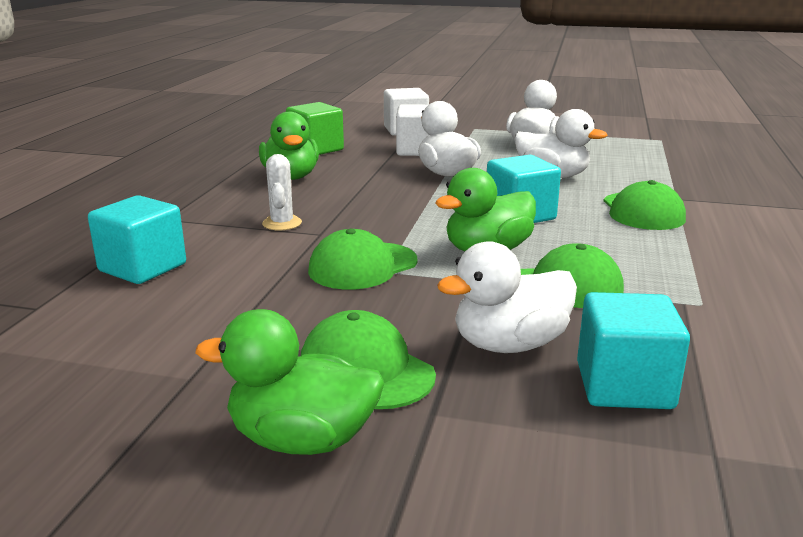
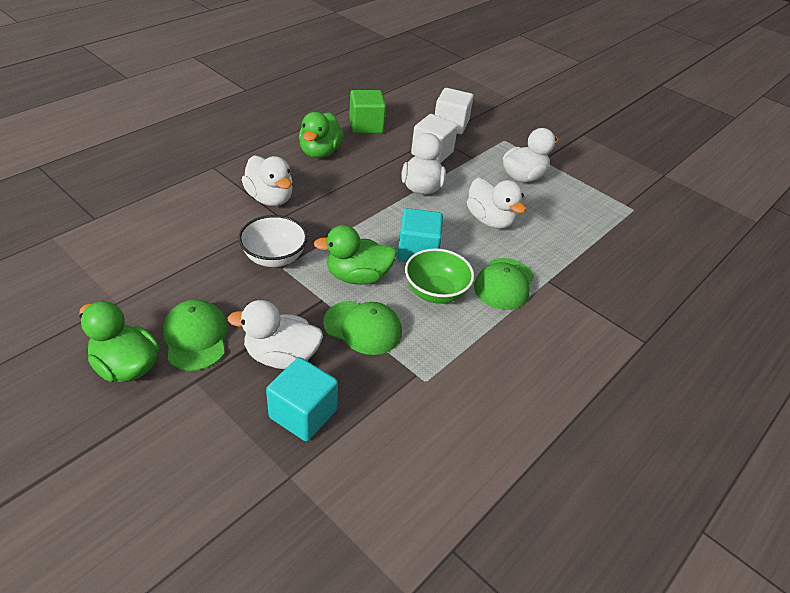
camera: 25 degrees right, 20 degrees up
turquoise cube [88,195,186,284] -> none
white cactus [262,154,302,230] -> white duck [242,155,293,206]
green cap [308,229,417,290] -> white bowl [238,215,308,267]
none -> green bowl [405,248,474,304]

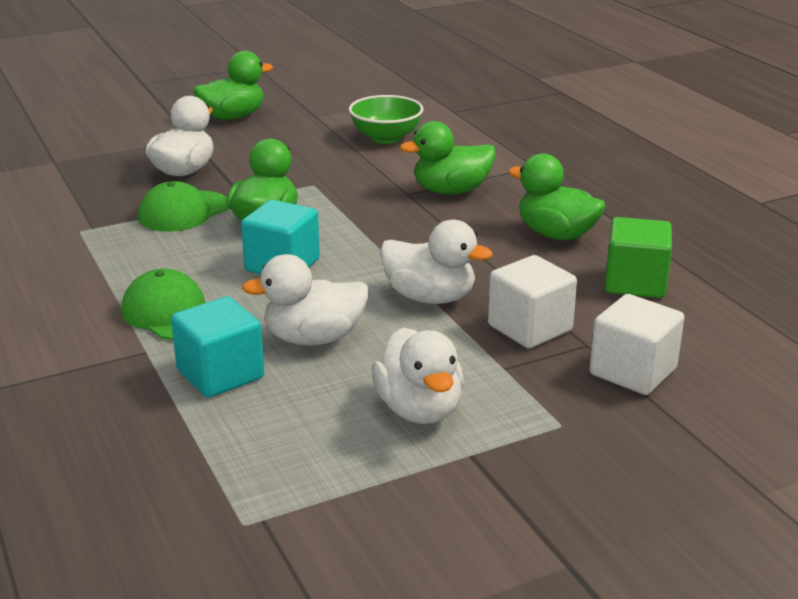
camera: 115 degrees right, 15 degrees down
green cap [163,300,228,371] -> none
white bowl [238,215,308,267] -> none
white duck [242,155,293,206] -> green duck [400,121,496,194]
turquoise cube [266,357,338,441] -> turquoise cube moved to [171,296,264,398]
green bowl [405,248,474,304] -> green bowl moved to [349,95,424,144]

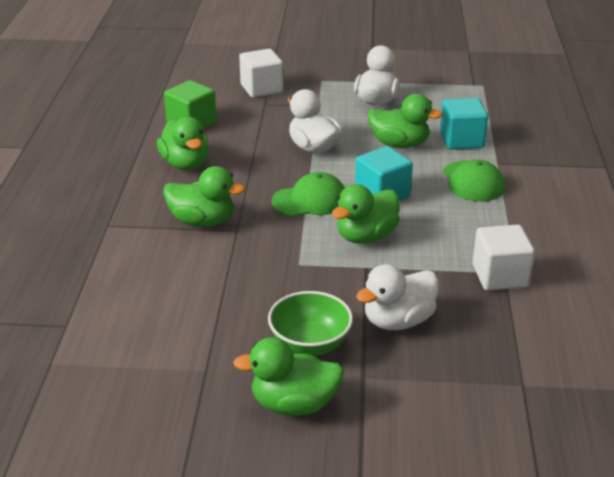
camera: 150 degrees left, 5 degrees up
green cap [138,181,228,232] -> green cap moved to [272,172,345,216]
white duck [242,254,369,345] -> green duck [368,94,443,148]
green bowl [349,95,424,144] -> green bowl moved to [268,291,353,356]
white cube [488,255,577,349] -> white cube moved to [473,224,535,290]

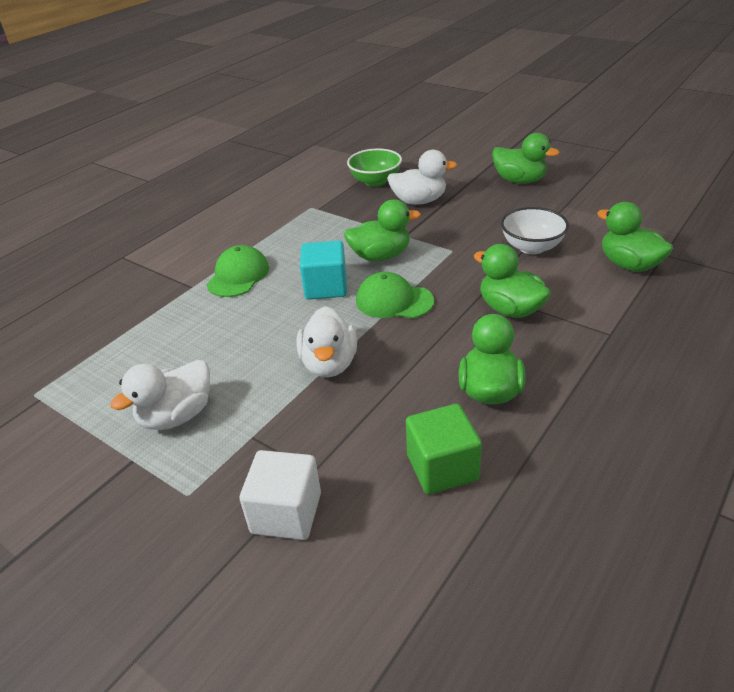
camera: 145 degrees left, 5 degrees up
green bowl [268,291,353,356] -> green bowl moved to [347,148,402,187]
green duck [368,94,443,148] -> green duck moved to [597,202,673,272]
turquoise cube [440,98,488,150] -> none
white cube [473,224,535,290] -> none
none -> white bowl [501,207,569,254]

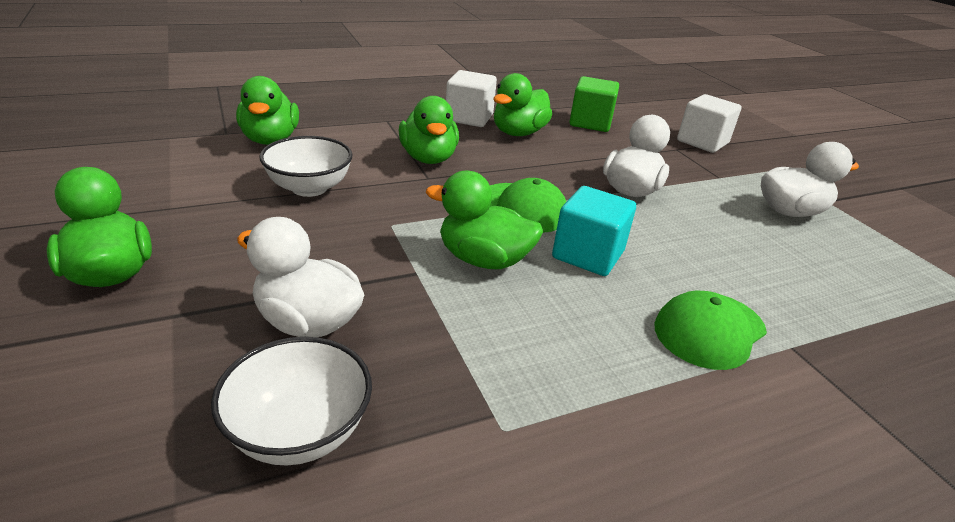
camera: 155 degrees left, 5 degrees down
green bowl [347,148,402,187] -> white bowl [211,337,372,466]
none -> white cube [446,70,497,127]

